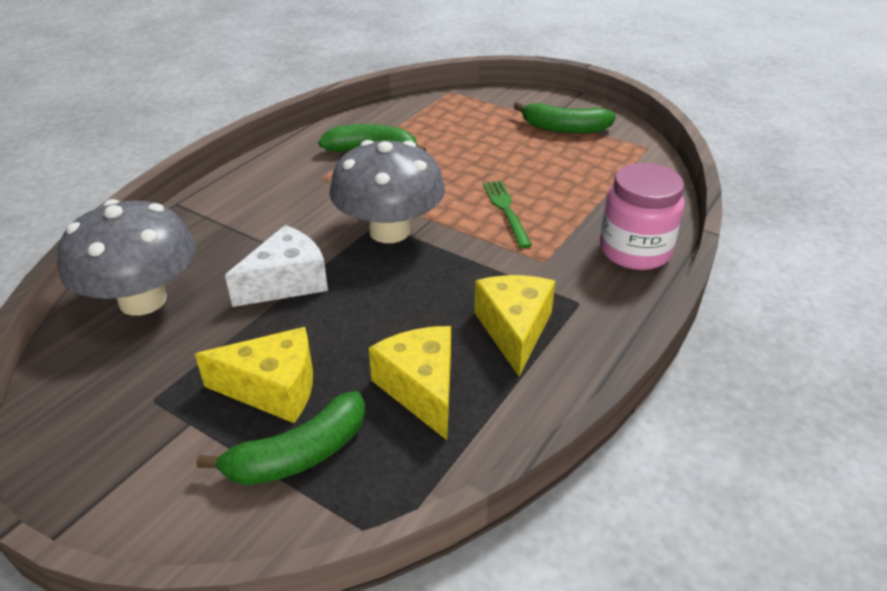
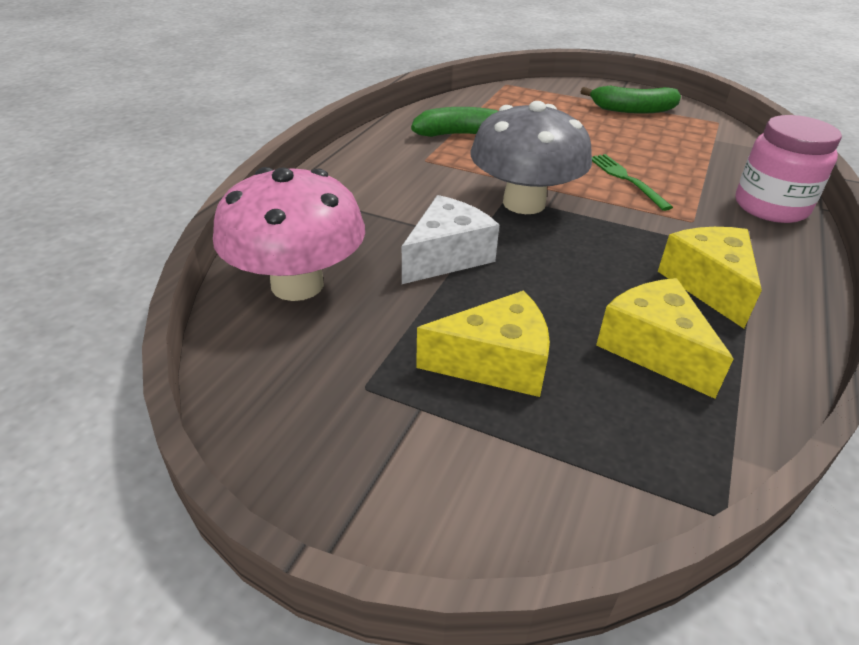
camera: 10 degrees left, 0 degrees up
grey mushroom [58,199,195,316] -> pink mushroom [213,167,365,301]
green banana [197,391,365,485] -> none

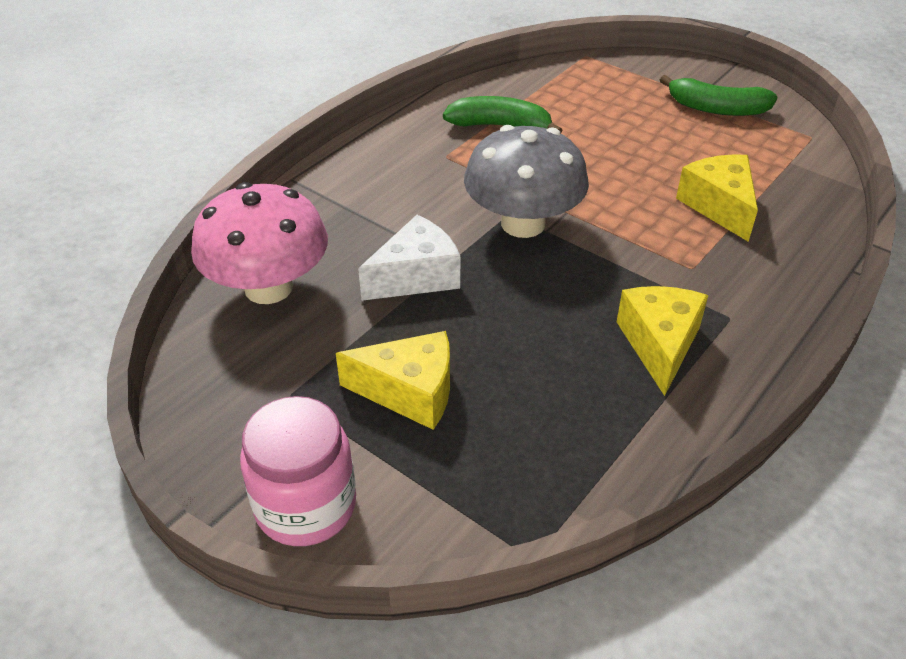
camera: 15 degrees right, 5 degrees up
green fork [592,154,673,211] -> none
yellow cheese [596,278,734,399] -> yellow cheese moved to [676,154,758,242]
pink jar [735,115,842,223] -> pink jar moved to [240,396,356,546]

